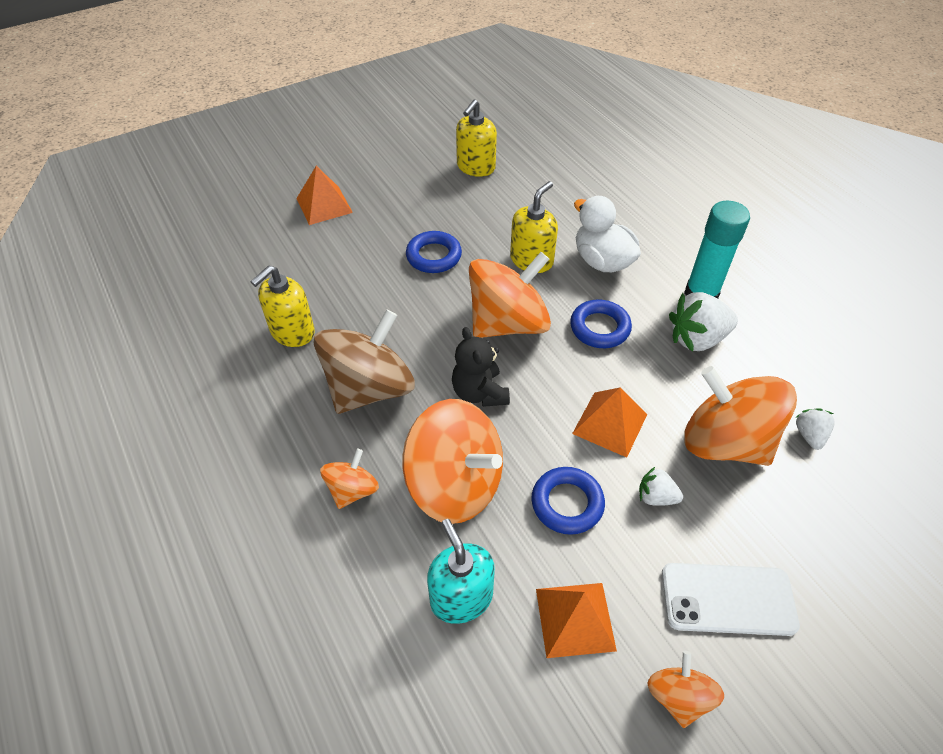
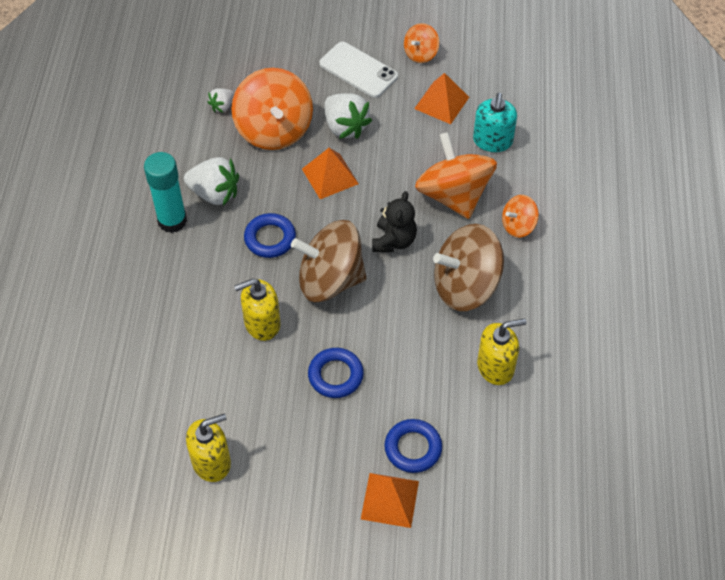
camera: 145 degrees left, 5 degrees up
orange spinning top [469,252,551,338] -> brown spinning top [291,220,367,302]
blue ring [532,467,605,535] -> blue ring moved to [384,419,442,473]
white duck [574,196,641,272] -> none
white strawberry [639,466,683,506] -> white strawberry [324,93,372,139], size x1.84

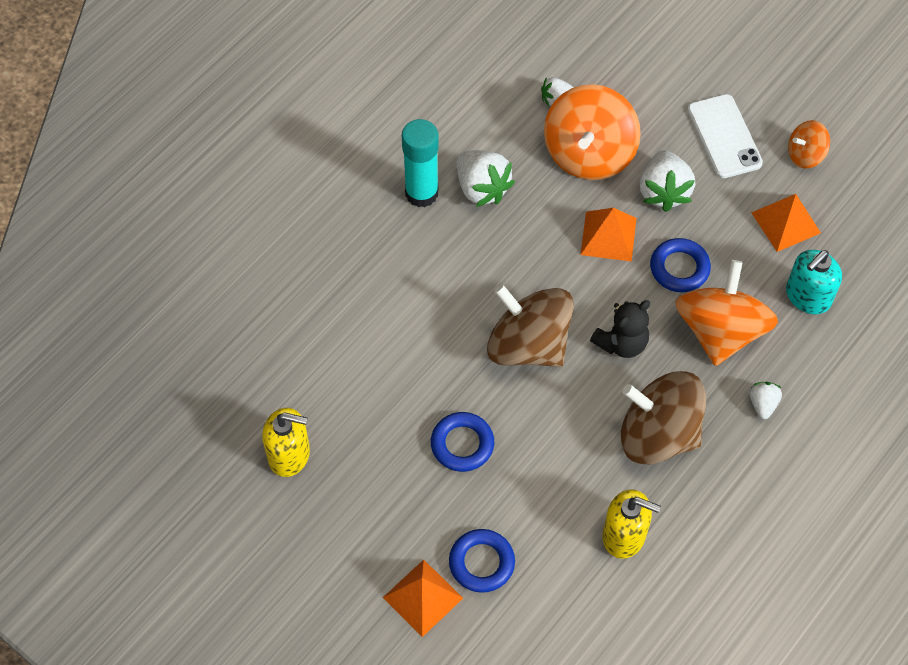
camera: 35 degrees right, 5 degrees up
yellow soap dispenser [234,278,280,341] -> none
blue ring [244,213,296,258] -> blue ring moved to [650,238,711,292]
orange spinning top [502,195,539,238] -> white strawberry [750,382,782,419]

